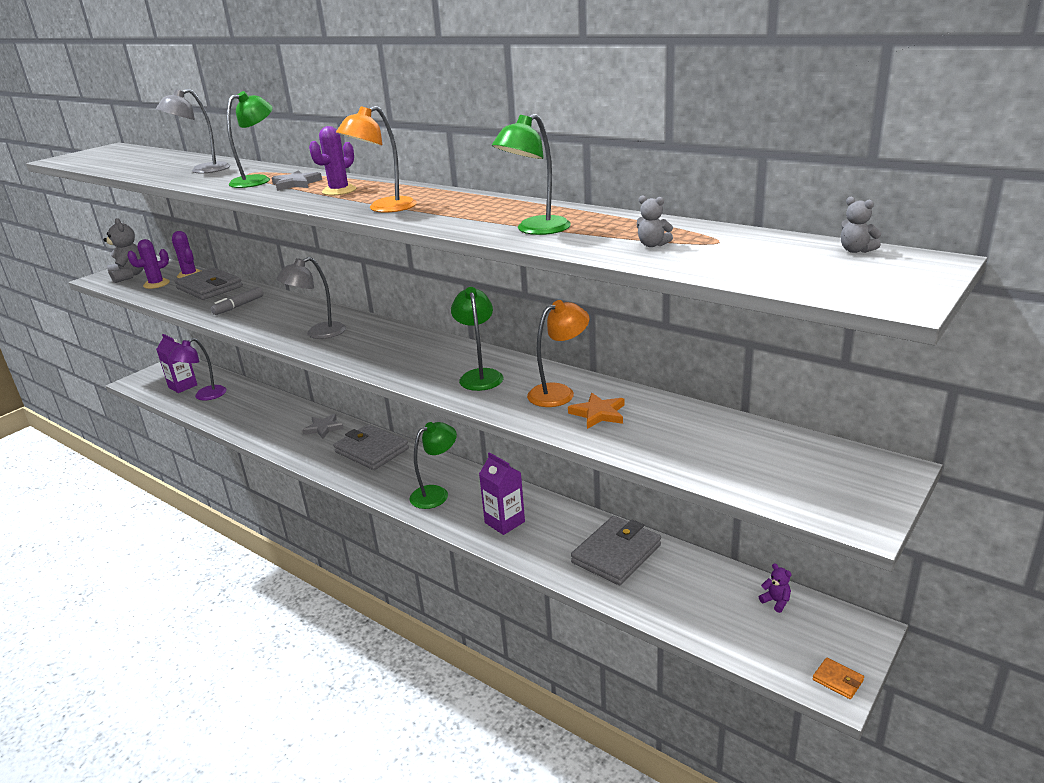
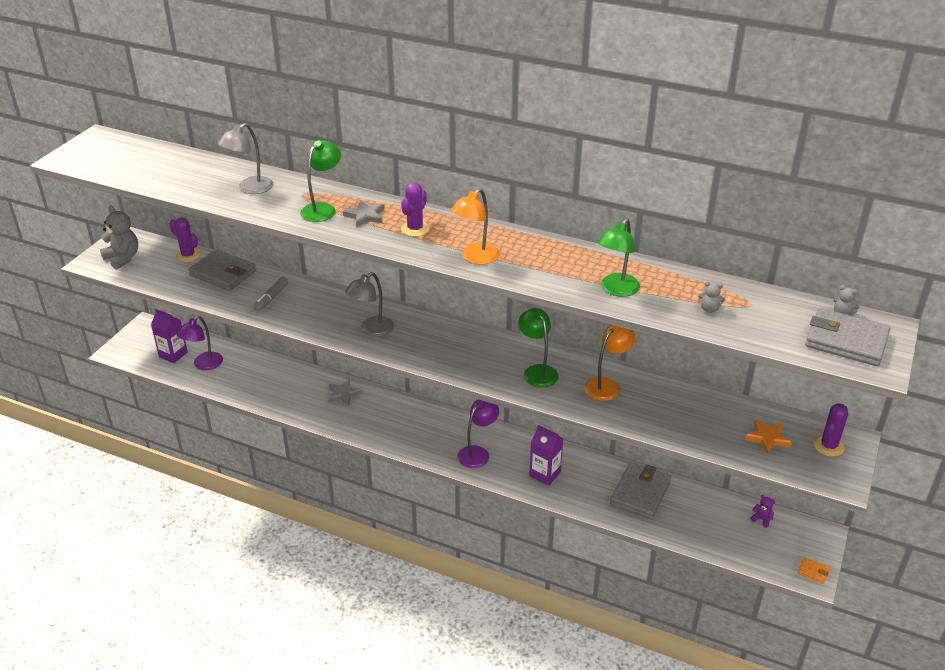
camera: 15 degrees left, 10 degrees up
purple cactus [127,239,170,289] -> purple cactus moved to [814,403,848,456]
grey wallet [334,424,409,470] -> grey wallet moved to [805,308,890,366]
green lamp [409,422,457,509] -> purple lamp [457,400,499,468]
orange star [568,393,624,429] -> orange star moved to [745,419,792,454]

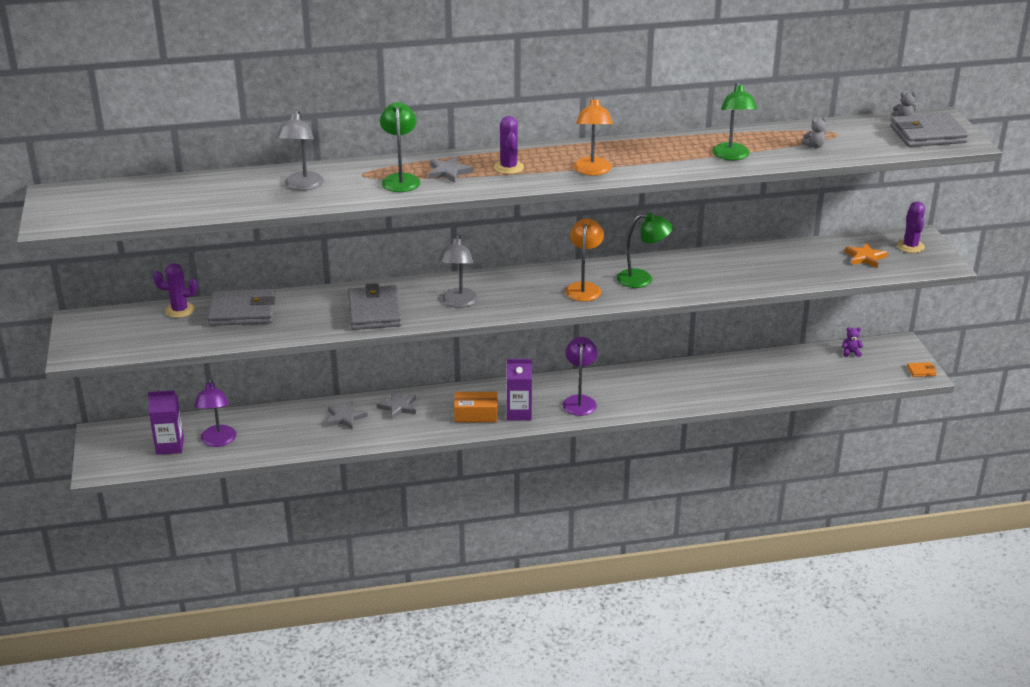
camera: 35 degrees left, 5 degrees down
grey teddy bear [100,205,138,270] -> none
grey marker [254,277,288,311] -> none
green lamp [518,308,559,388] -> green lamp turned 150 degrees clockwise [617,213,673,288]
purple carton [529,425,564,486] -> purple carton moved to [507,359,532,420]
orange lamp [584,325,636,401] -> orange lamp moved to [565,218,604,301]
grey wallet [610,462,671,519] -> grey wallet moved to [348,283,402,330]
none -> grey star [327,401,368,430]
none -> orange box [454,392,498,422]

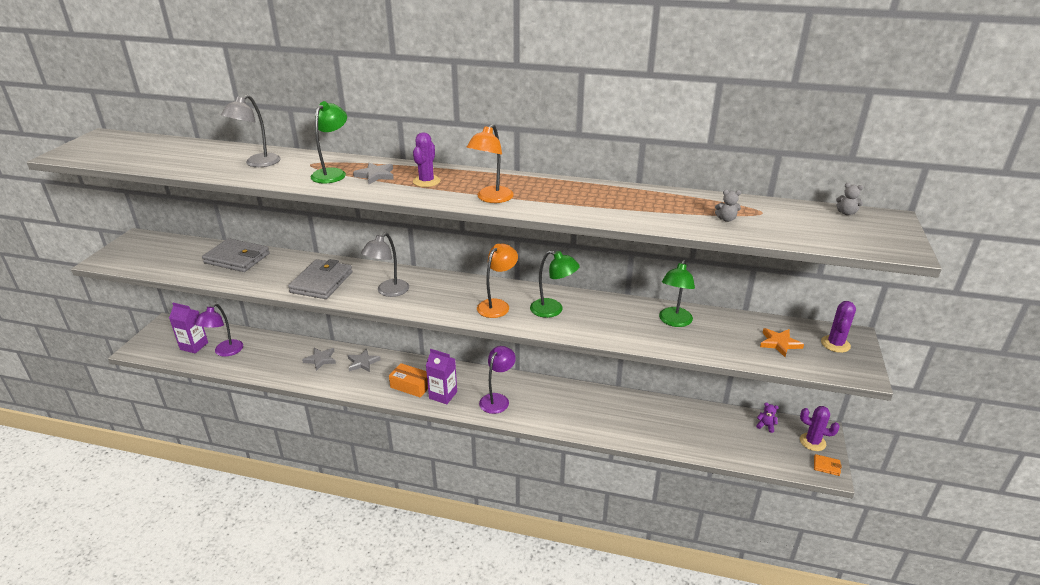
camera: 25 degrees right, 0 degrees up
purple cactus [153,263,198,318] -> purple cactus moved to [800,406,840,451]
green lamp [712,82,757,160] -> green lamp moved to [659,260,695,327]
grey wallet [890,113,969,147] -> none

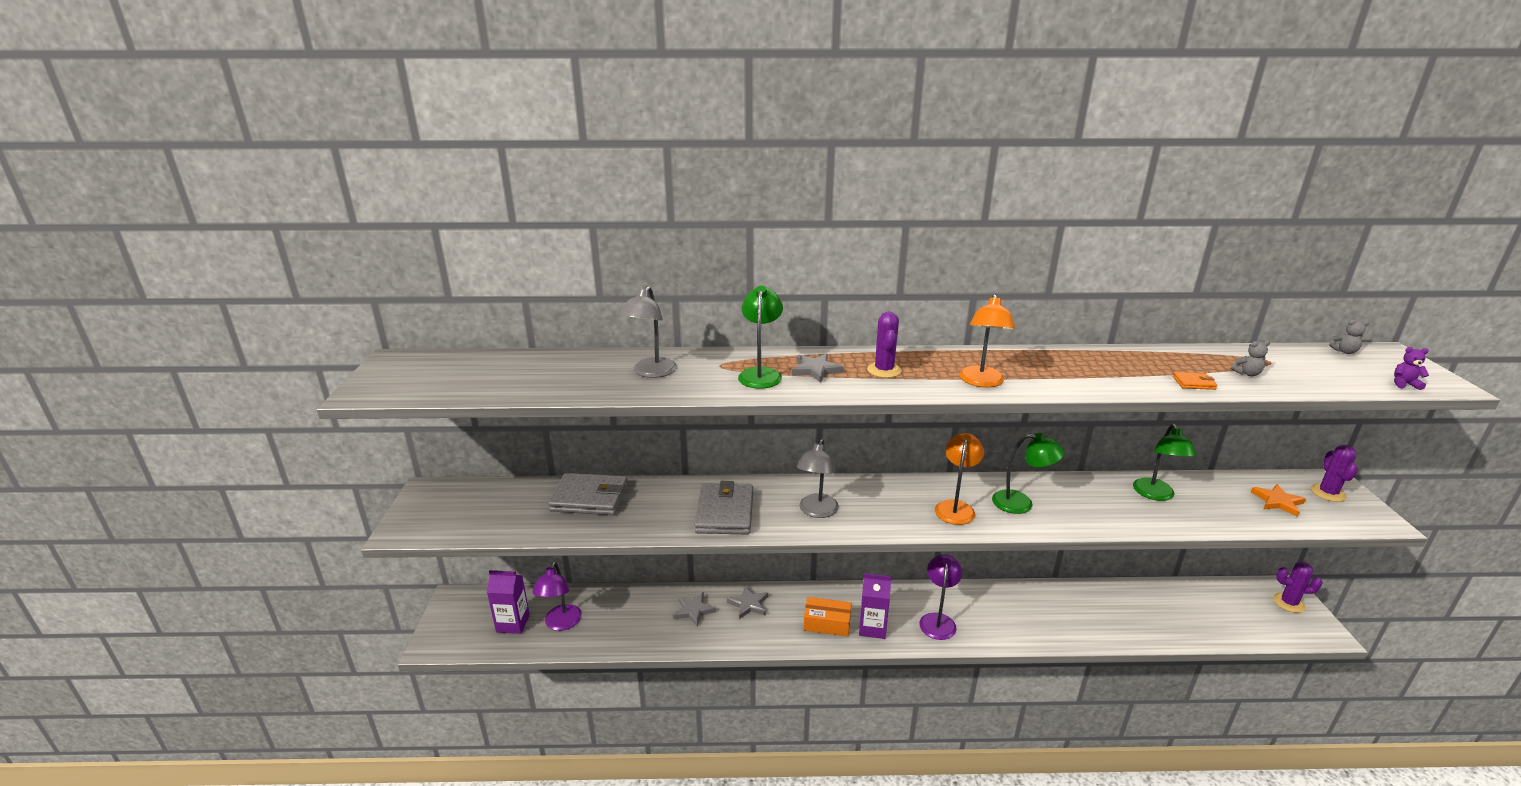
camera: 15 degrees left, 5 degrees down
purple teddy bear [756,403,779,433] -> purple teddy bear moved to [1394,347,1429,390]
orange wallet [814,454,842,476] -> orange wallet moved to [1173,372,1217,390]

